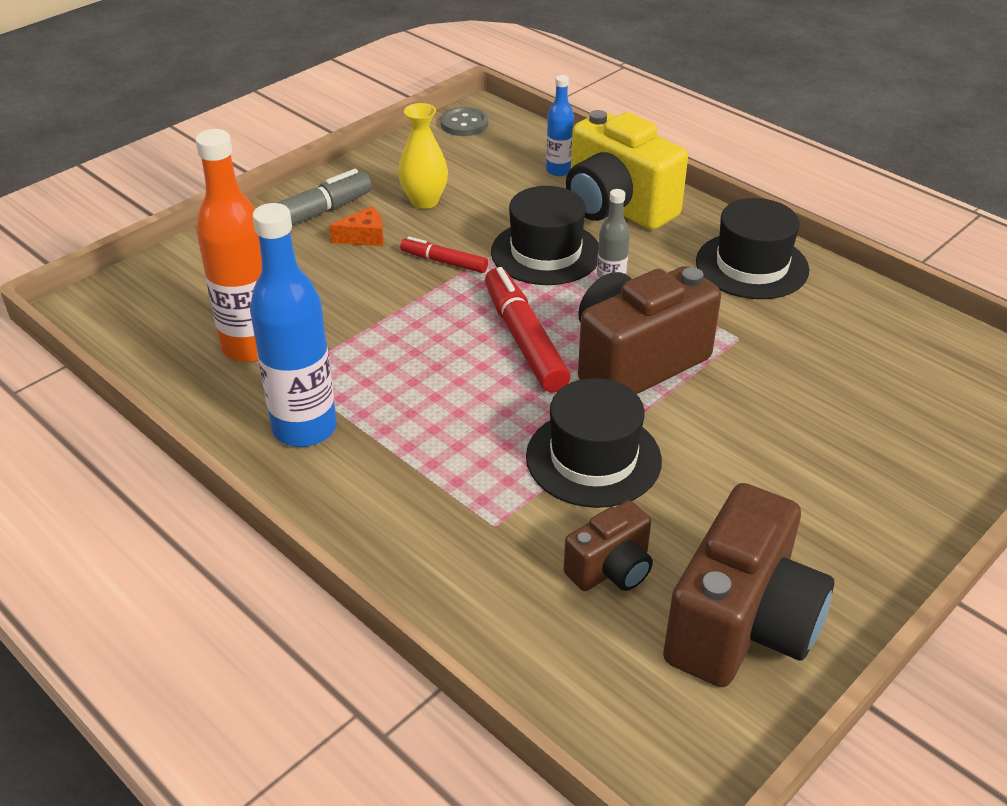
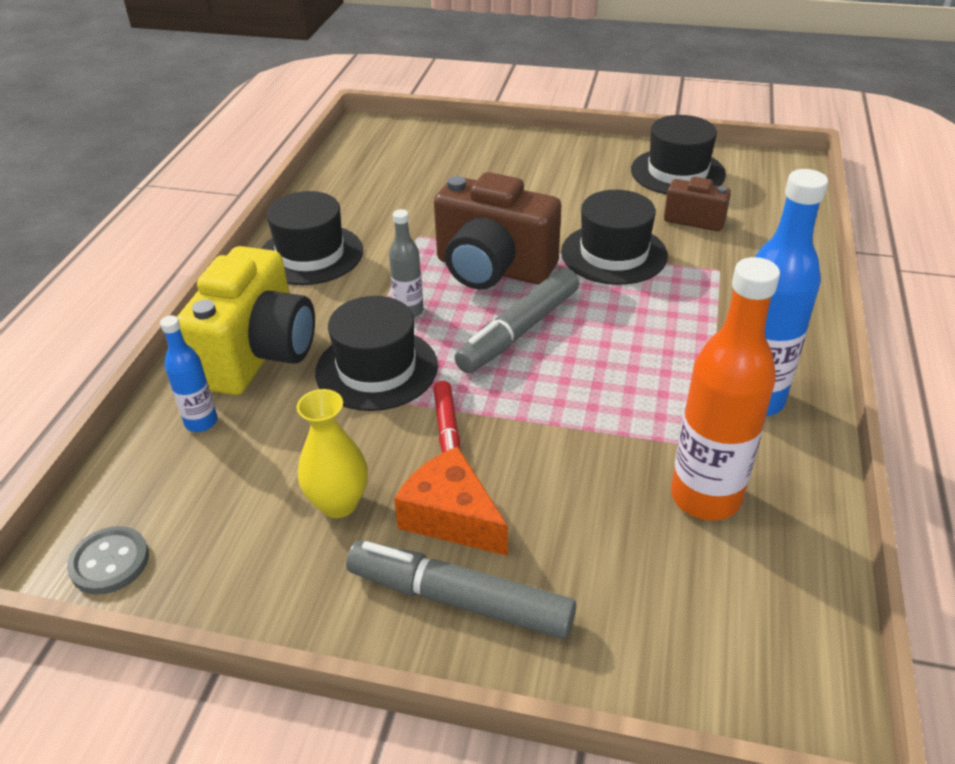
camera: 120 degrees left, 0 degrees up
orange cheese [329,206,384,246] -> orange cheese [394,446,508,556], size x1.62
red marker [485,267,571,393] -> grey marker [454,268,579,373]
brown camera [663,483,834,687] -> black hat [631,115,726,195]

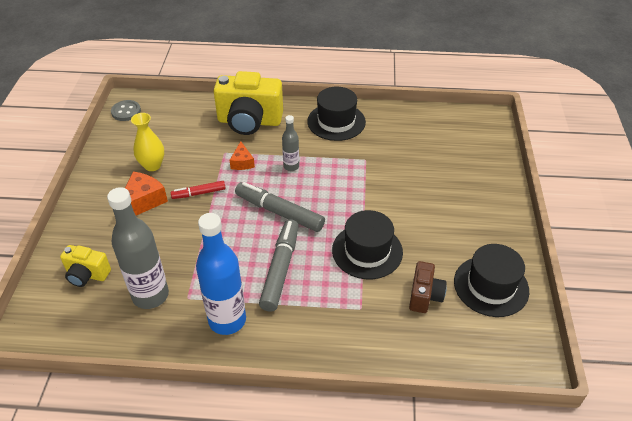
camera: 80 degrees right, 5 degrees up
blue bottle [160,315,218,432] -> none
black hat [315,296,438,411] -> orange cheese [229,141,255,170]
grey marker [346,541,576,639] -> grey marker moved to [259,219,299,312]
brown camera [434,172,561,290] -> none
orange bottle [671,257,780,521] -> grey bottle [107,187,169,309]
none -> yellow camera [60,245,111,287]

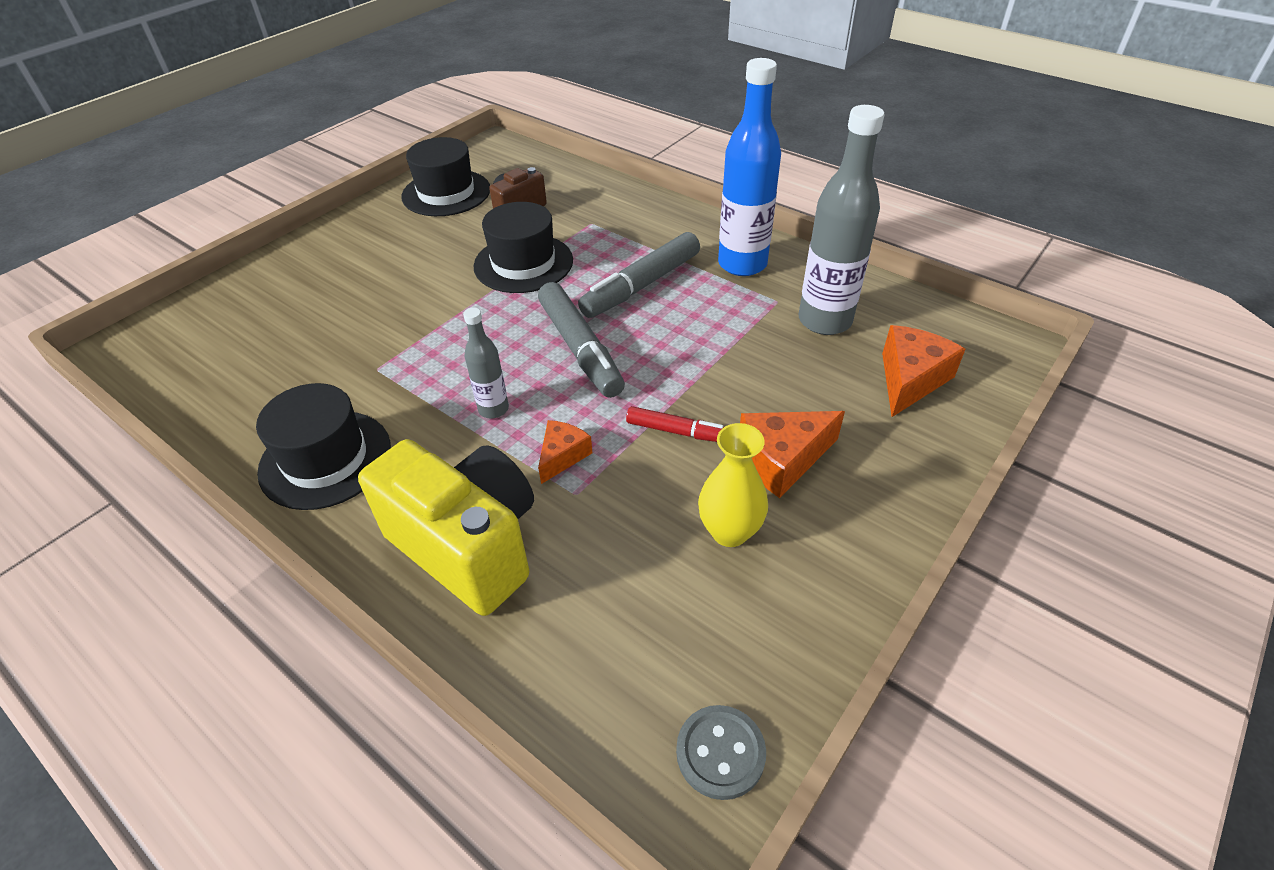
camera: 145 degrees left, 0 degrees up
yellow camera [60,245,111,287] -> orange cheese [882,325,965,417]

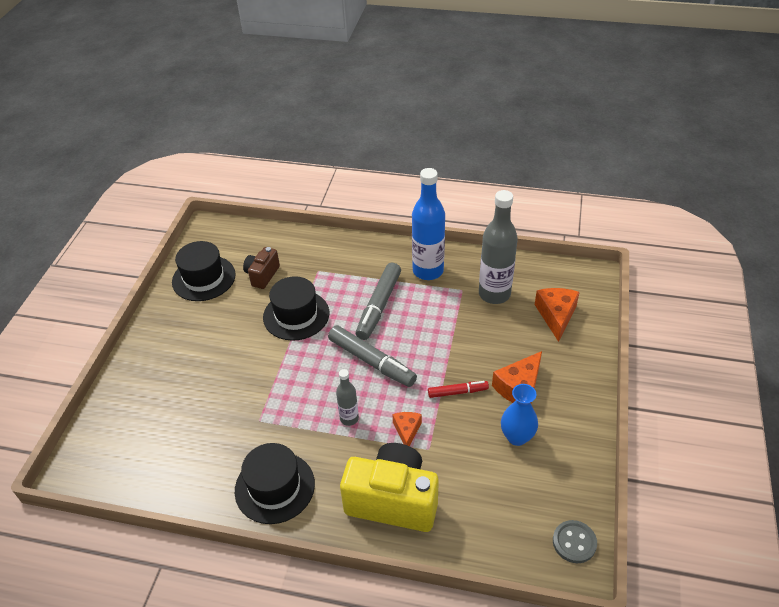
camera: 25 degrees left, 0 degrees up
yellow vase [698,423,768,547] -> blue vase [501,384,538,446]

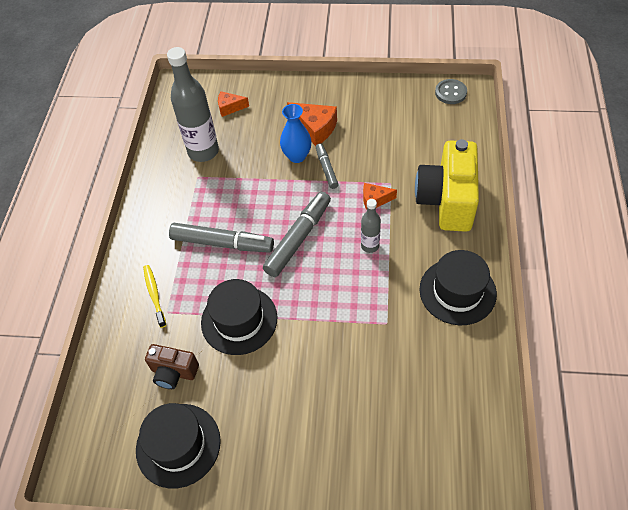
camera: 95 degrees left, 10 degrees up
blue bottle [412,168,445,280] -> none
red marker [428,381,489,398] -> grey marker [316,143,339,189]
blue vase [501,384,538,446] -> blue vase moved to [280,104,311,163]
orange cheese [535,288,580,342] -> orange cheese [218,91,249,117], size x0.62
none -> yellow toothbrush [143,265,166,328]

